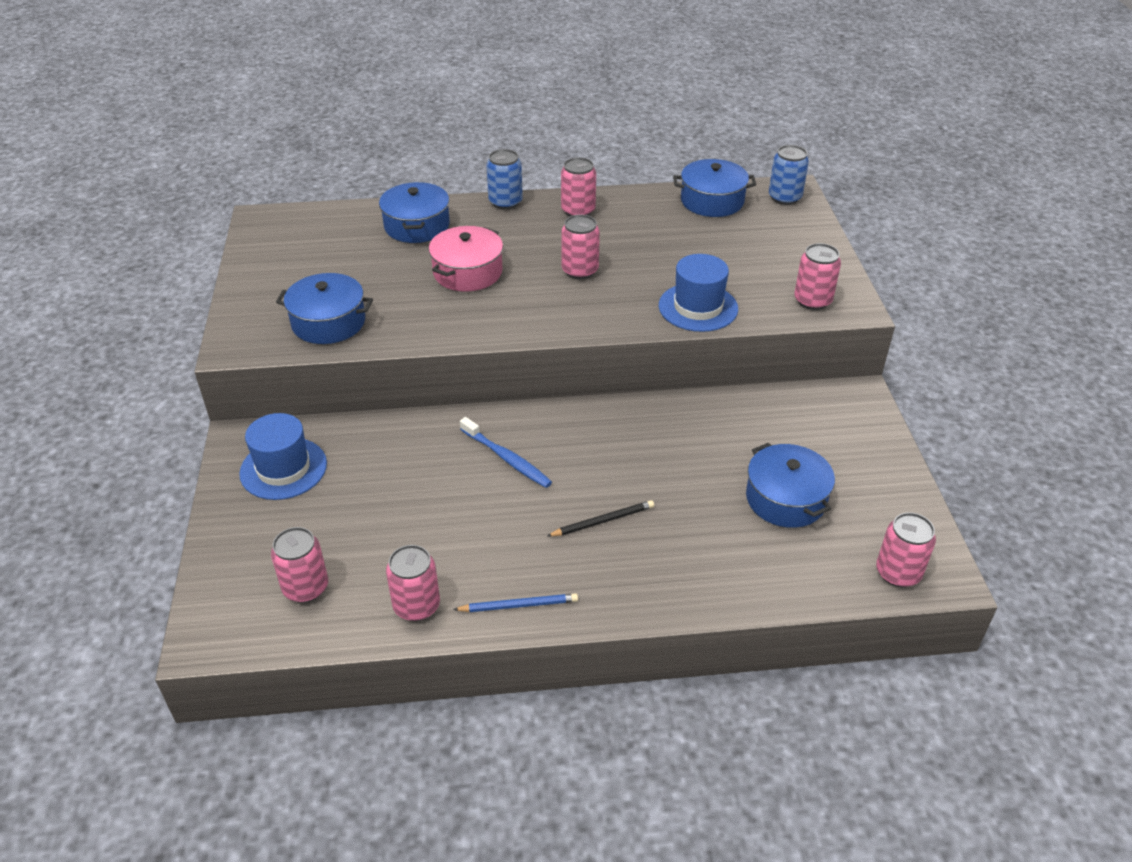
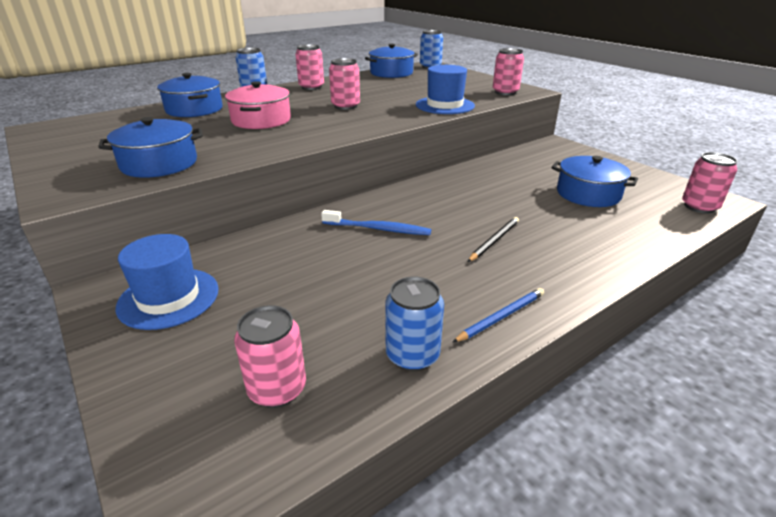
camera: 30 degrees left, 10 degrees down
pink can [386,545,440,621] -> blue can [385,277,444,371]

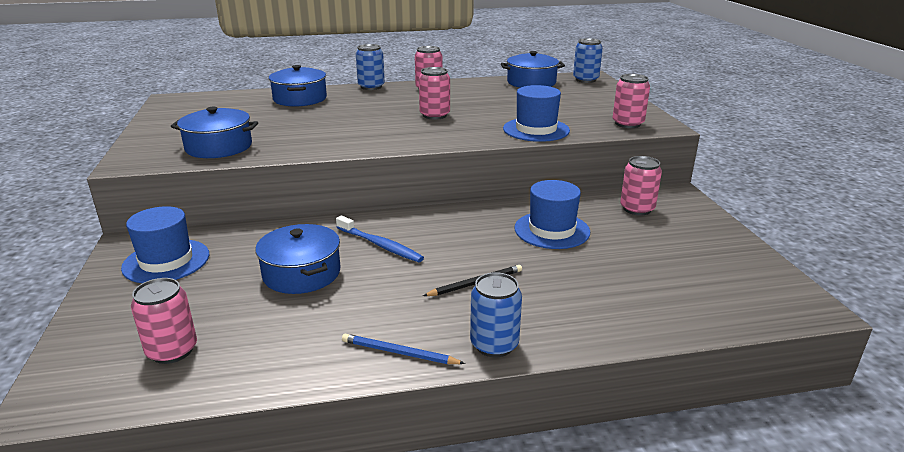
camera: 25 degrees right, 5 degrees down
pink pot [225,81,291,129] -> none
blue can [385,277,444,371] -> blue can moved to [470,272,522,357]
blue pencil [452,288,544,343] -> blue pencil turned 150 degrees counterclockwise [342,334,465,364]
blue pot [551,156,638,207] -> blue pot moved to [255,224,341,294]
pink can [682,152,737,213] -> pink can moved to [620,156,662,216]
none -> blue hat [514,180,590,249]

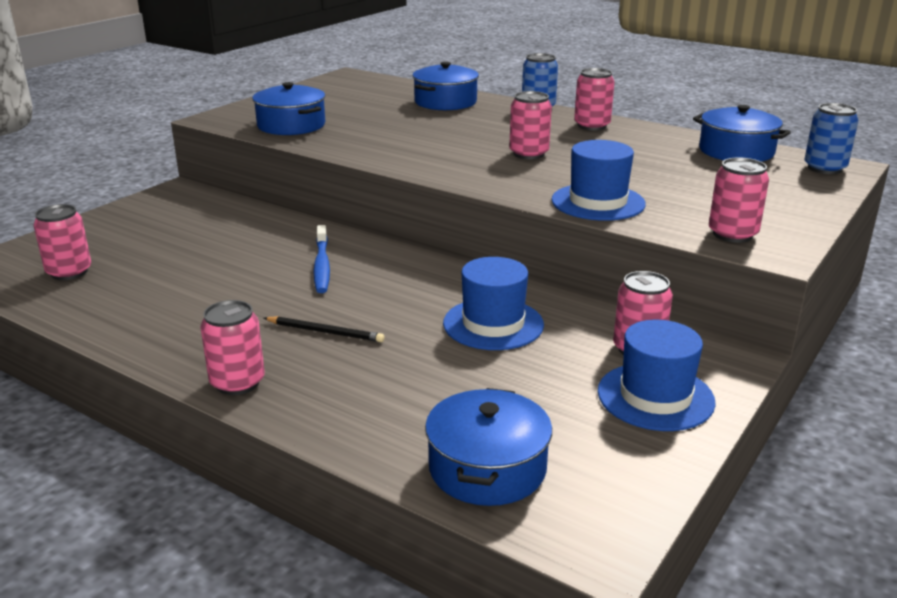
camera: 45 degrees right, 0 degrees up
blue hat [121,206,209,283] -> blue hat moved to [598,320,716,431]
blue pot [255,224,341,294] -> blue pot moved to [425,388,552,506]
blue pencil [342,334,465,364] -> none
blue can [470,272,522,357] -> pink can [200,300,265,395]

